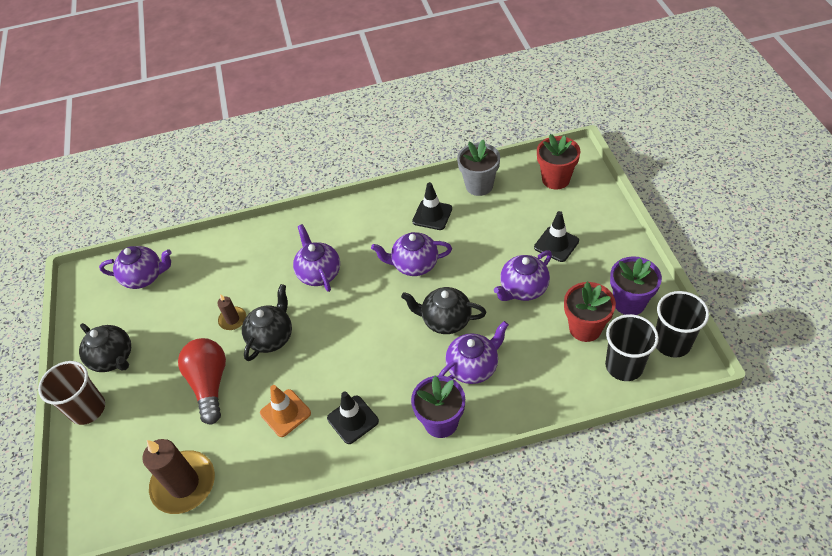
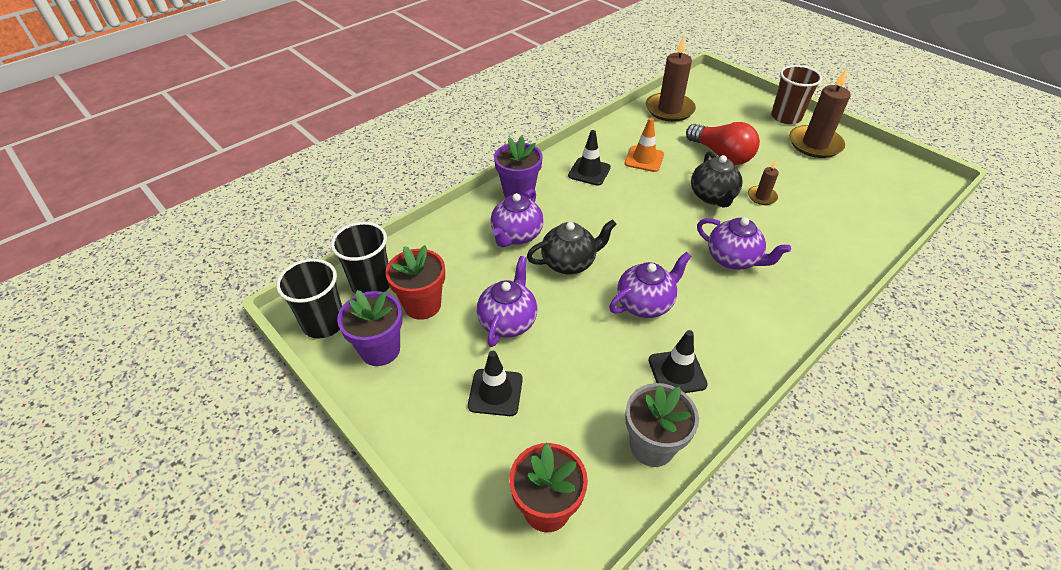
camera: 145 degrees right, 5 degrees down
black teapot [79,323,131,372] -> brown candle [789,68,851,158]
purple teapot [99,246,172,289] -> none

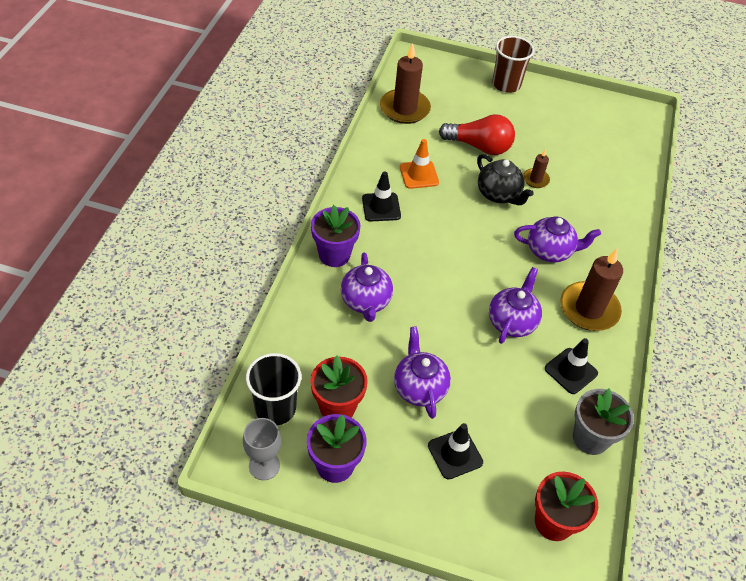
camera: 35 degrees left, 5 degrees up
black cup [276,259,342,339] -> grey goblet [243,418,281,480]
black teapot [527,219,617,274] -> none
brown candle [789,68,851,158] -> brown candle moved to [560,249,623,331]

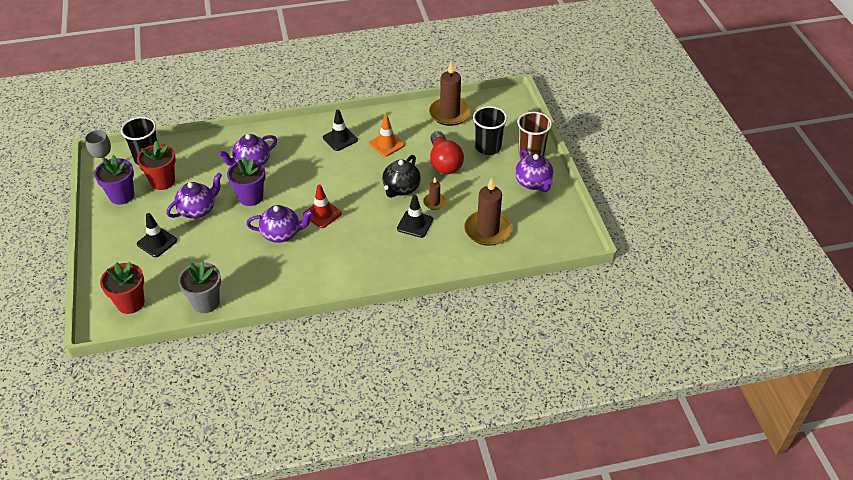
camera: 65 degrees right, 5 degrees down
purple flower pot [311,205,360,267] -> purple flower pot moved to [227,157,265,206]
purple teapot [514,217,601,262] -> purple teapot moved to [515,149,553,192]
black traffic cone [545,338,598,394] -> black traffic cone moved to [397,195,433,238]
brown candle [560,249,623,331] -> brown candle moved to [464,178,512,246]
none -> red traffic cone [303,185,342,228]
none -> black cup [473,106,507,155]

